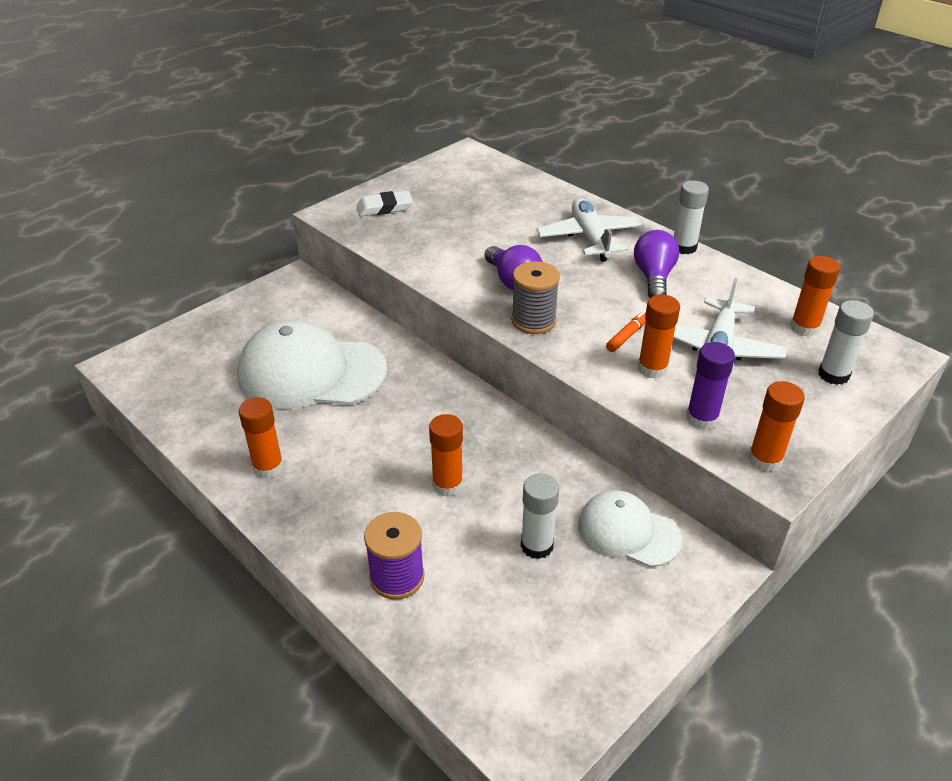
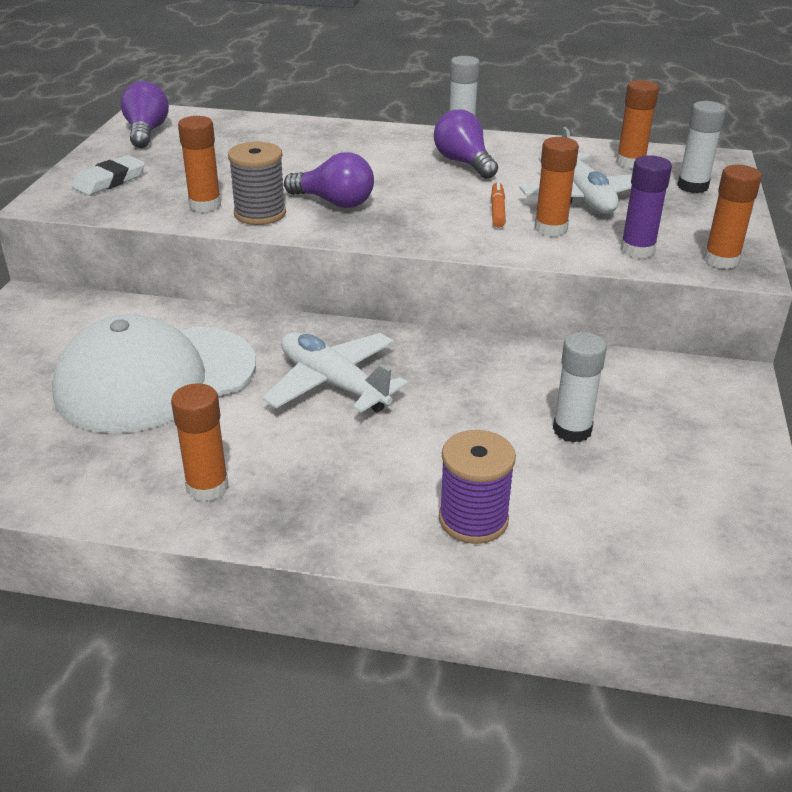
camera: 35 degrees left, 5 degrees down
orange glue stick [429,414,463,496] -> orange glue stick moved to [178,116,221,212]
grey spool [511,261,560,334] -> grey spool moved to [228,142,286,225]
white plane [537,198,645,262] -> white plane moved to [262,332,408,413]
white cap [578,490,682,567] -> none
none -> purple light bulb [121,81,169,148]

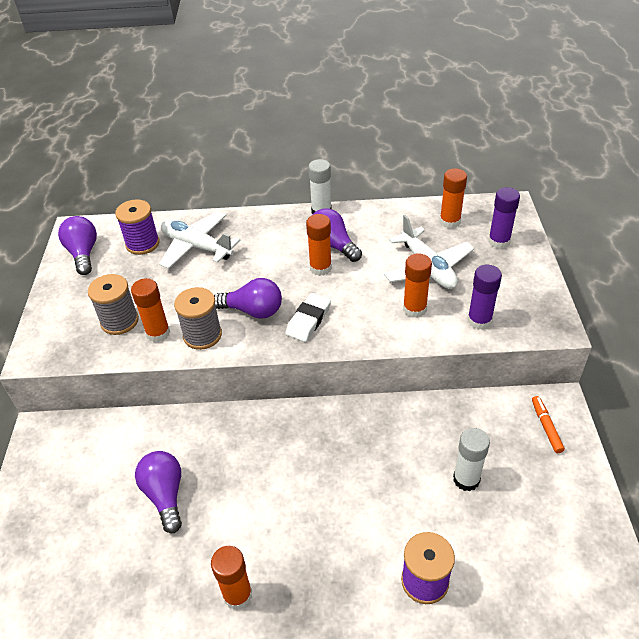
camera: 10 degrees left, 10 degrees up
white cap [52,314,256,434] -> purple light bulb [135,451,182,533]
white eraser [72,155,145,195] -> white eraser moved to [285,293,331,342]
white plane [262,332,408,413] -> white plane moved to [159,211,240,269]
orange marker [491,181,506,228] -> orange marker moved to [532,396,565,453]
white glue stick [677,101,726,193] -> purple glue stick [488,187,520,249]
orange glue stick [703,165,762,269] -> orange glue stick moved to [306,214,332,276]
none -> grey spool [88,274,139,335]
none -> purple spool [115,199,160,255]

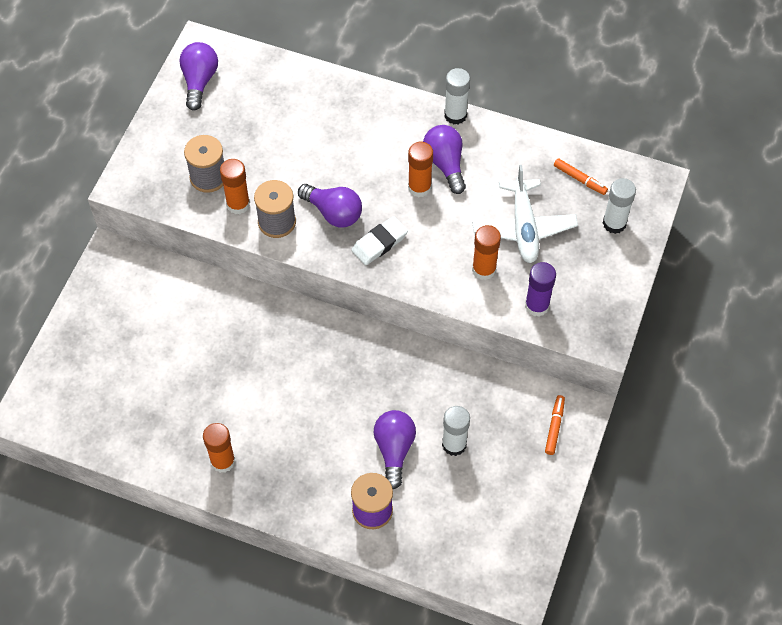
camera: 20 degrees right, 15 degrees up
purple spool [115,199,160,255] -> none
purple light bulb [135,451,182,533] -> purple light bulb moved to [374,410,416,489]
white plane [159,211,240,269] -> none
orange glue stick [440,168,467,228] -> orange marker [554,158,608,195]
purple glue stick [488,187,520,249] -> white glue stick [603,178,636,234]

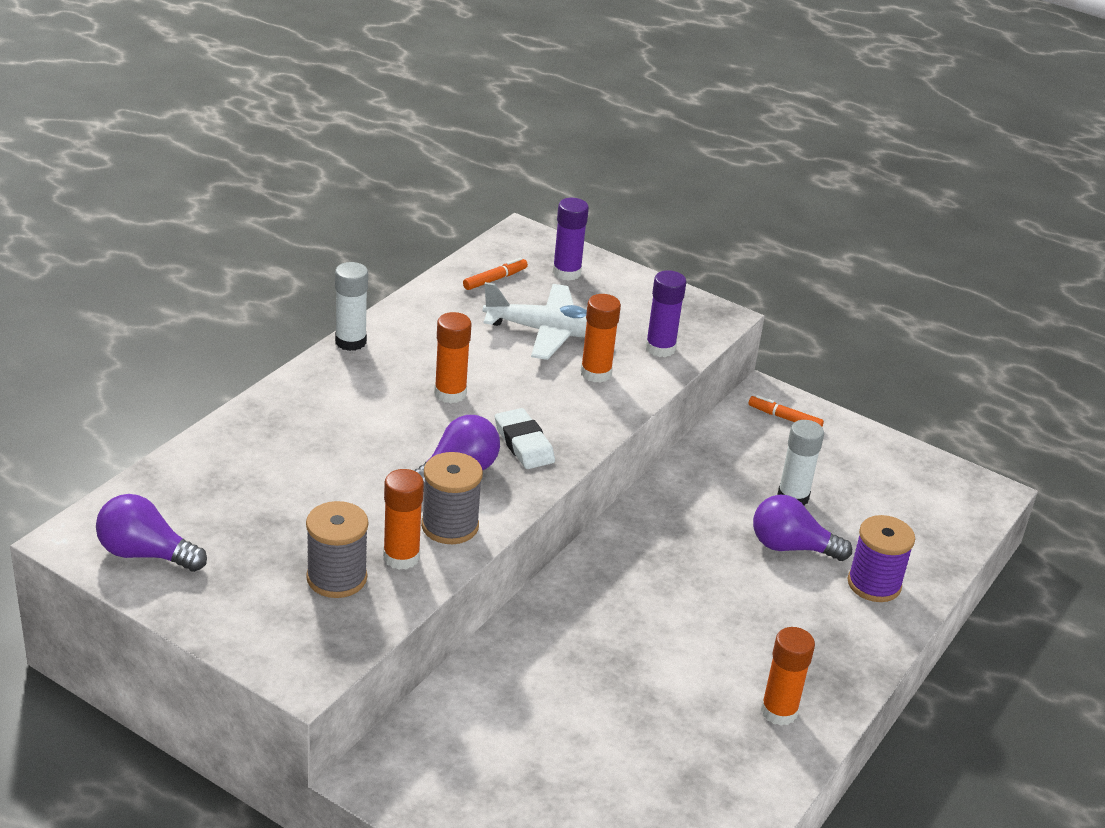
camera: 80 degrees left, 25 degrees down
purple light bulb [423,125,466,194] -> none
white glue stick [603,178,636,234] -> purple glue stick [553,198,589,281]

